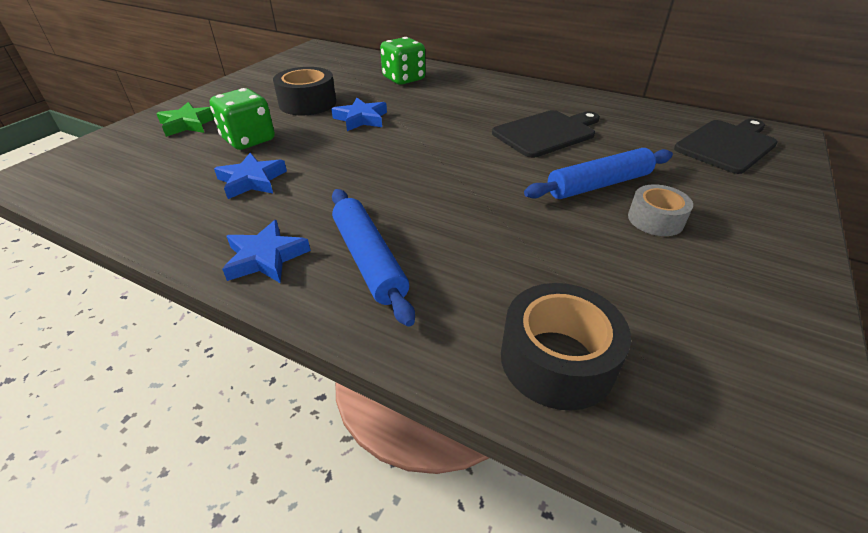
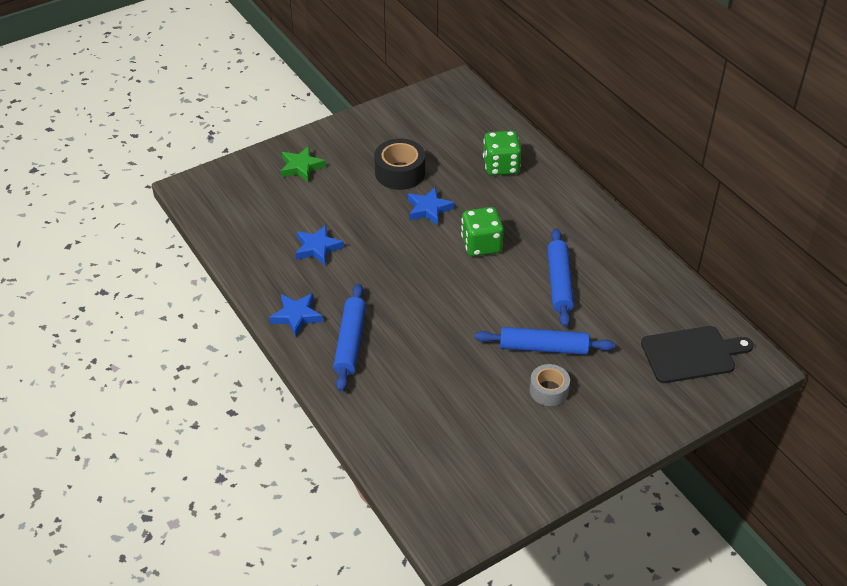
camera: 30 degrees right, 5 degrees up
green dice [210,88,275,150] -> green dice moved to [461,207,504,256]
black cutting board [492,110,600,158] -> blue rolling pin [547,228,574,327]
black tape [501,283,631,410] -> none

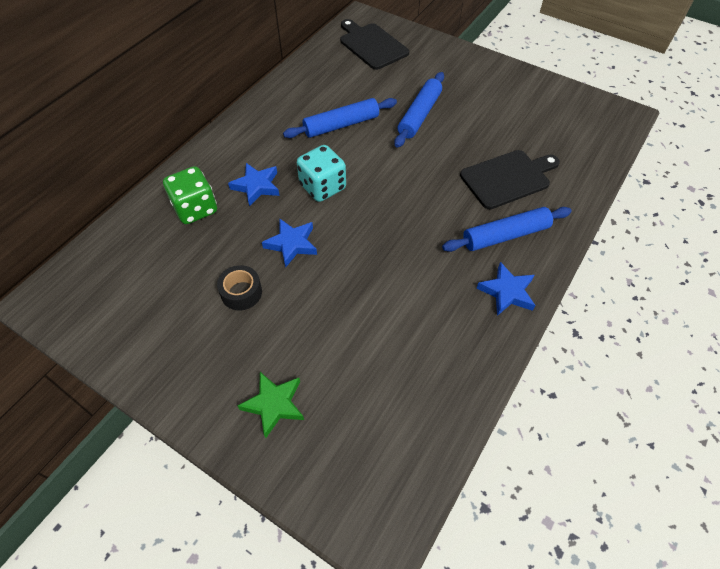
camera: 115 degrees left, 10 degrees up
blue star [295,225,344,265] -> blue star moved to [228,163,280,206]
black tape [374,139,425,190] -> black tape [217,265,262,310], size x0.65
green dice [461,207,504,256] -> turquoise dice [297,145,346,202]
blue rolling pin [475,327,615,355] -> blue rolling pin turned 45 degrees clockwise [394,72,444,148]
grey tape [530,364,570,406] -> none
none -> black cutting board [460,150,560,209]

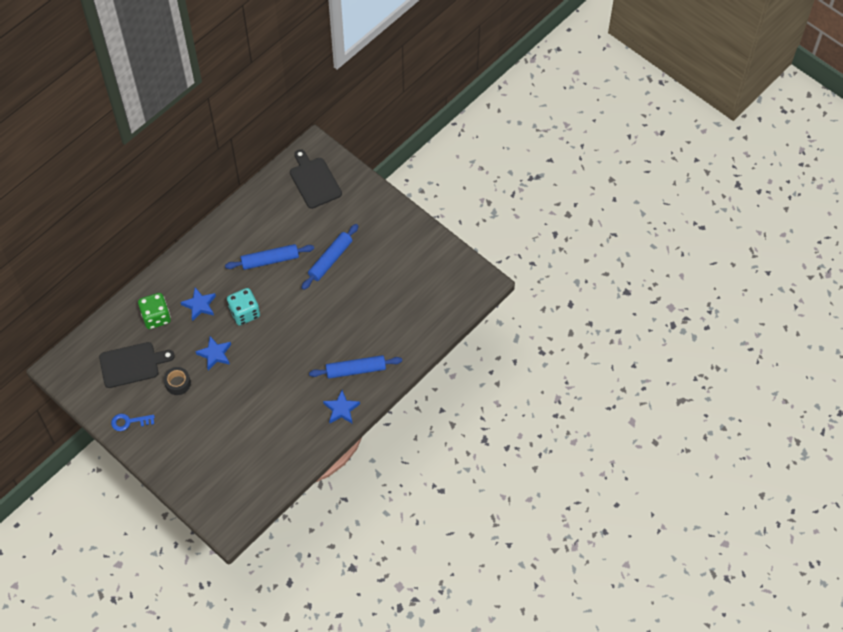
camera: 10 degrees right, 5 degrees up
green star [238,372,304,438] -> none
black cutting board [460,150,560,209] -> black cutting board moved to [99,342,175,388]
none -> blue key [111,414,155,431]

